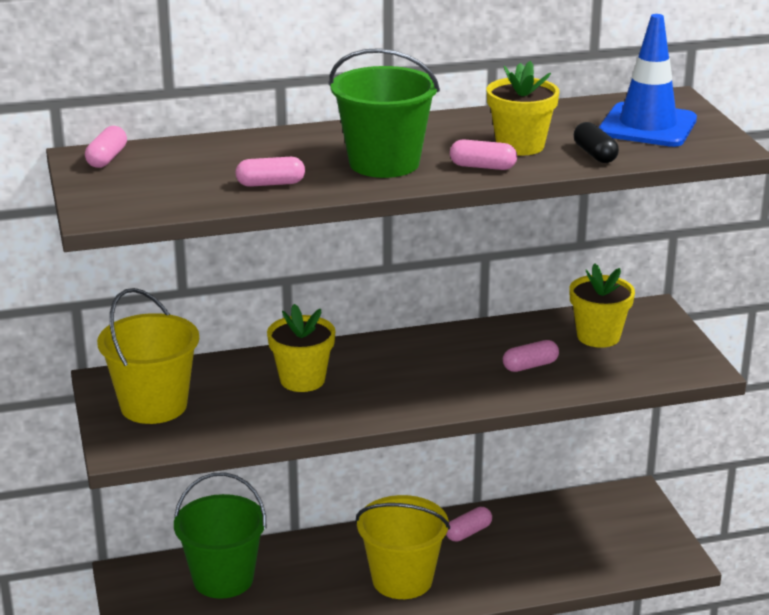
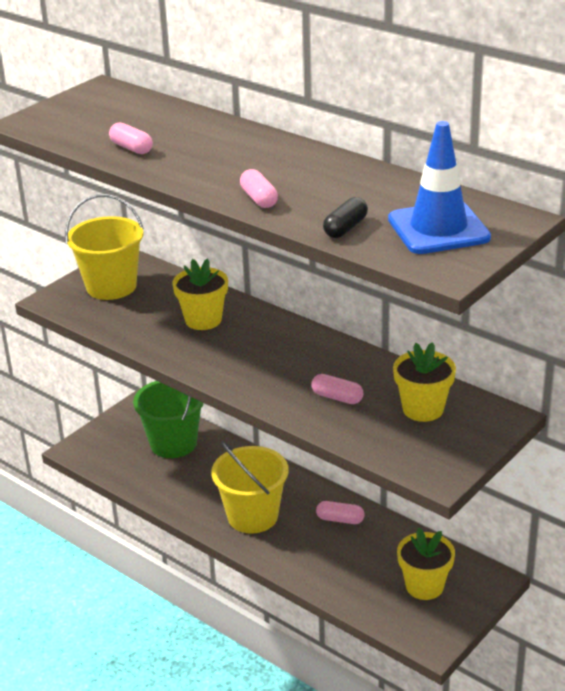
camera: 55 degrees right, 5 degrees up
pink capsule [85,126,127,168] -> none
green bucket [329,48,440,178] -> none
yellow flower pot [487,61,559,156] -> yellow flower pot moved to [397,528,455,600]

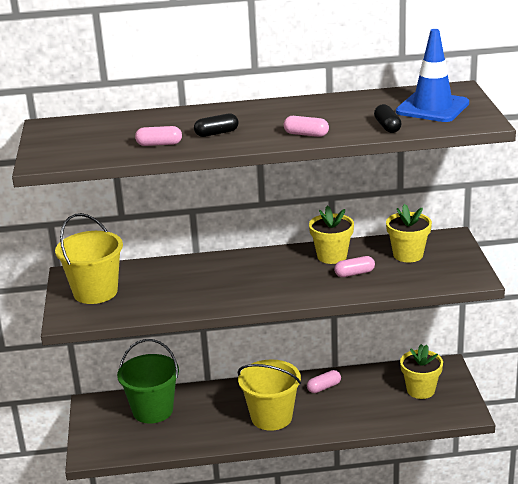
camera: 45 degrees left, 5 degrees down
yellow flower pot [173,258,228,330] -> yellow flower pot moved to [309,205,354,264]
none -> black capsule [194,113,239,137]

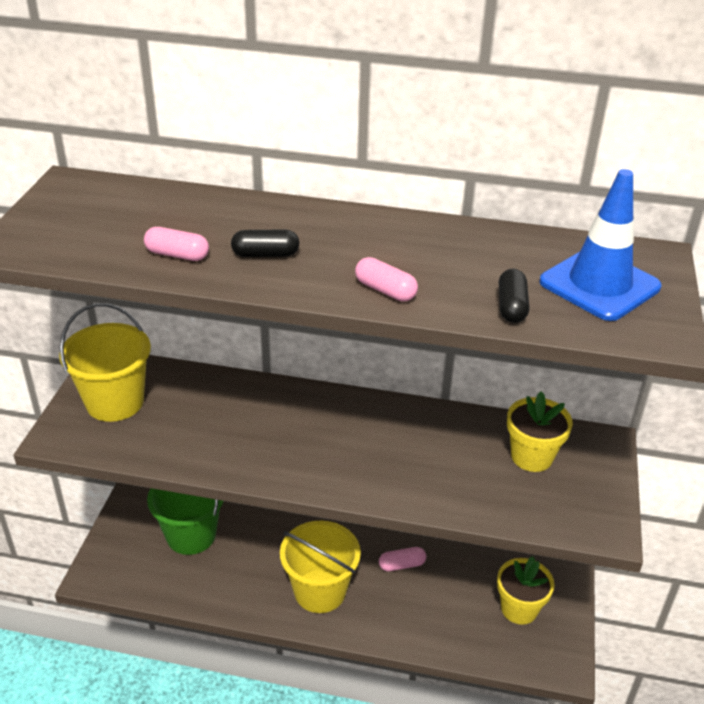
camera: 15 degrees right, 10 degrees up
yellow flower pot [309,205,354,264] -> none
pink capsule [334,256,375,277] -> none

